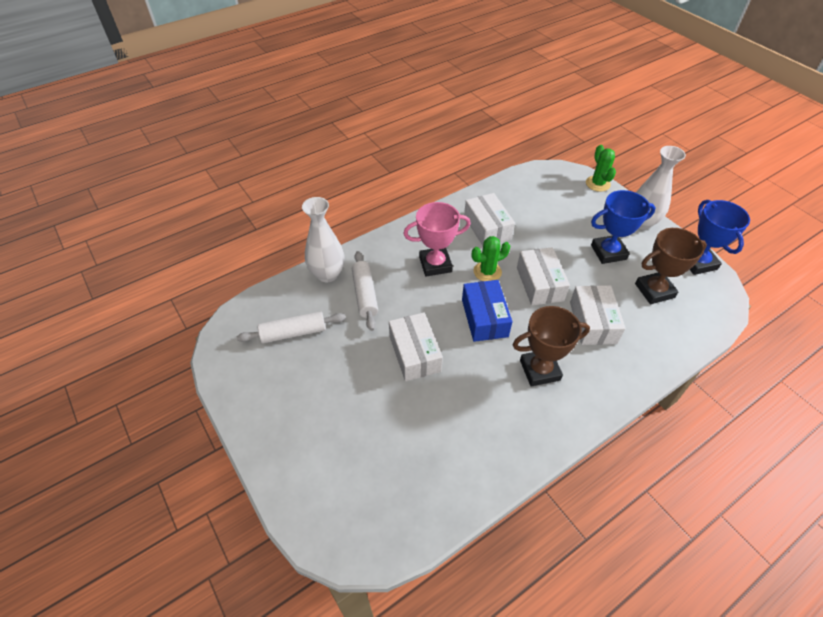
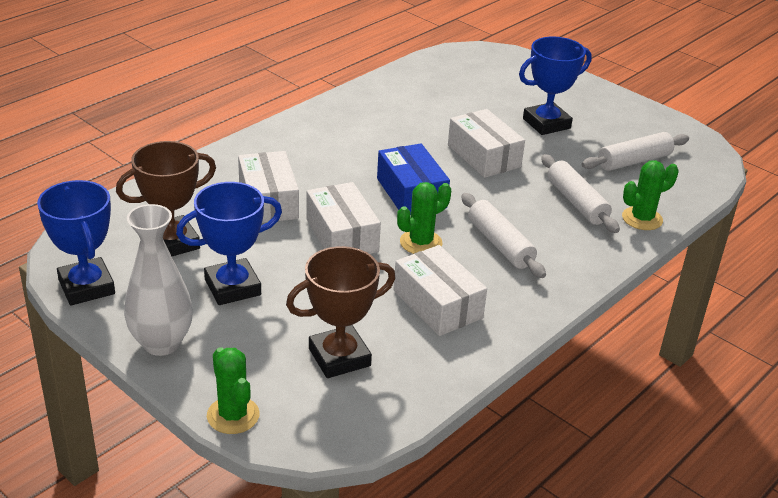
camera: 165 degrees right, 15 degrees down
white vase [302,197,344,283] -> green cactus [622,161,679,230]
pink trophy [403,202,471,277] -> white rolling pin [461,193,546,278]
brown trophy [512,306,590,386] -> brown trophy moved to [286,246,395,378]
none -> blue trophy [519,37,592,135]

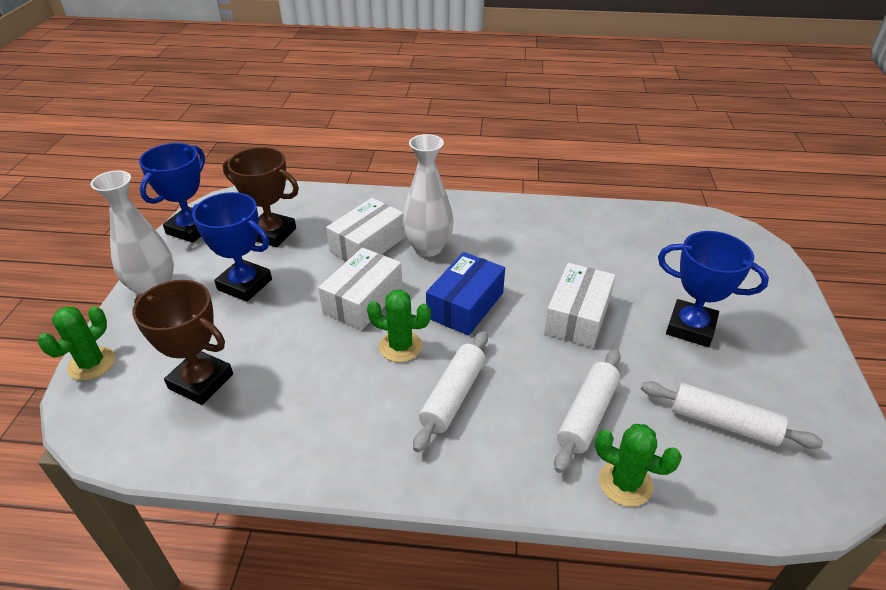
camera: 55 degrees right, 5 degrees up
white box [394,245,487,336] -> none
none -> white vase [402,134,453,257]

